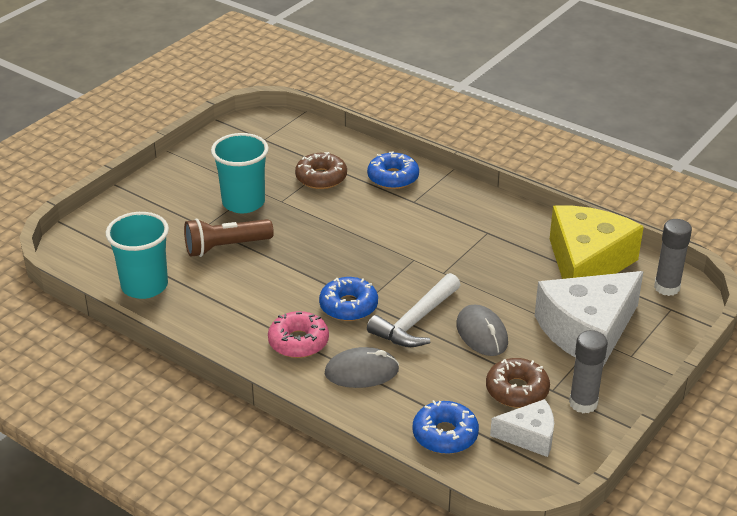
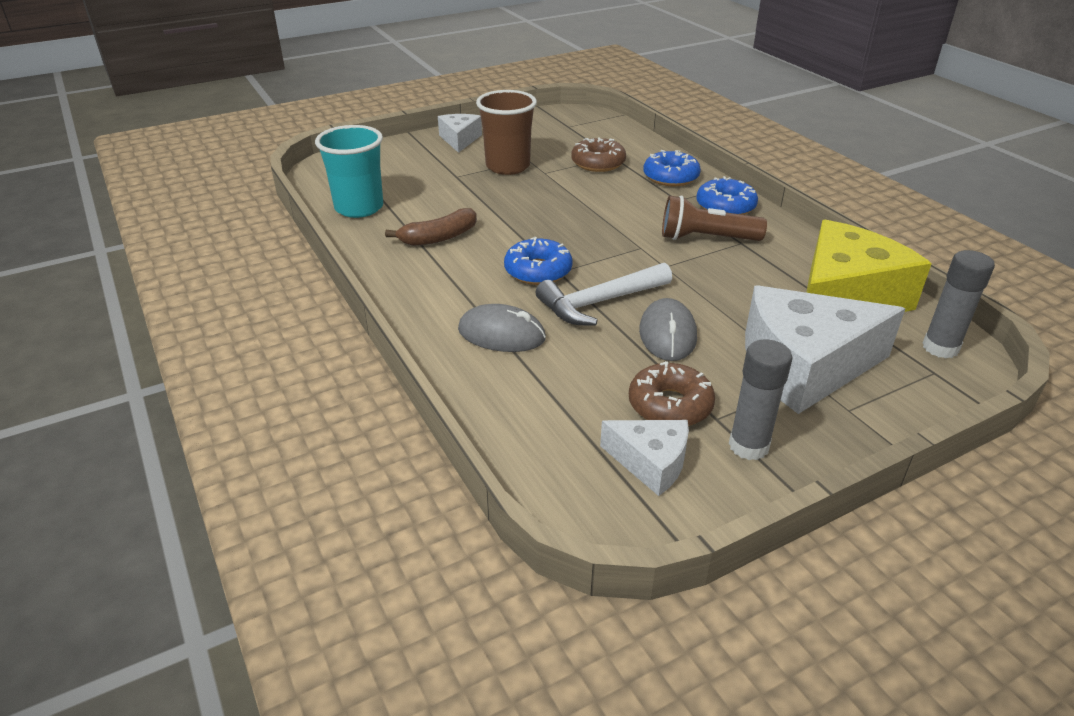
camera: 25 degrees right, 0 degrees up
brown flashlight [184,219,274,257] -> brown flashlight moved to [662,195,767,241]
turquoise cup [211,133,269,213] -> brown cup [476,90,537,175]
pink donut [268,311,329,358] -> none
blue donut [413,400,479,454] -> blue donut moved to [696,176,758,215]
none -> brown banana [385,208,477,246]
none -> white cheese [438,114,482,153]

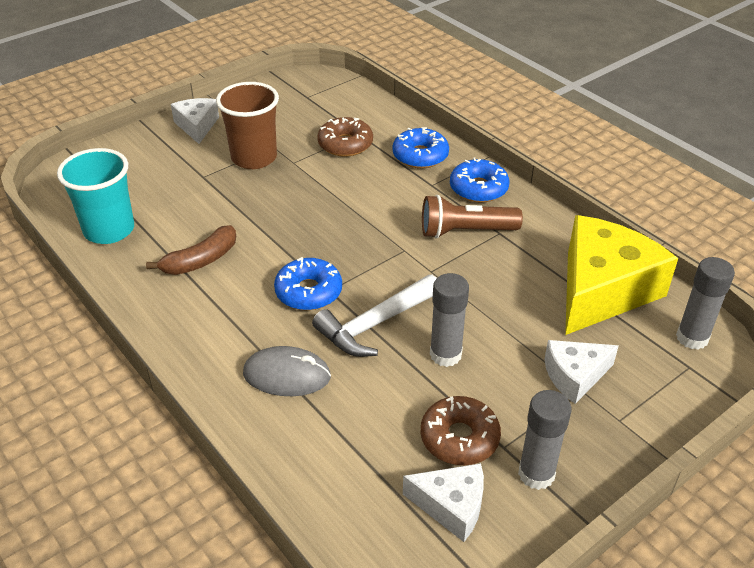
camera: 10 degrees left, 5 degrees up
grey mouse [639,298,697,361] -> grey glue stick [430,273,469,367]
white cheese [745,285,905,414] -> white cheese [544,340,619,404], size x0.52

